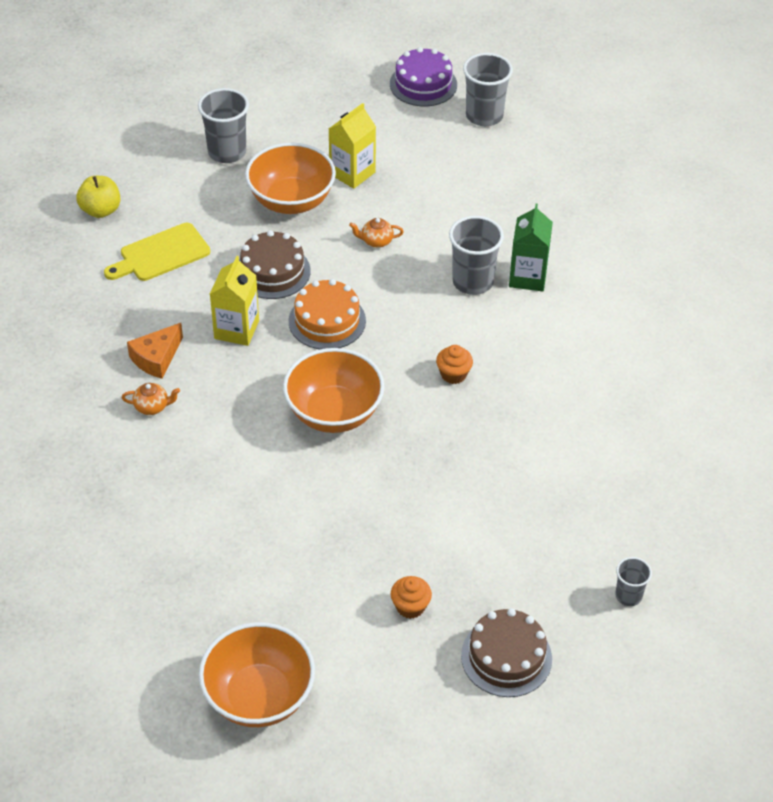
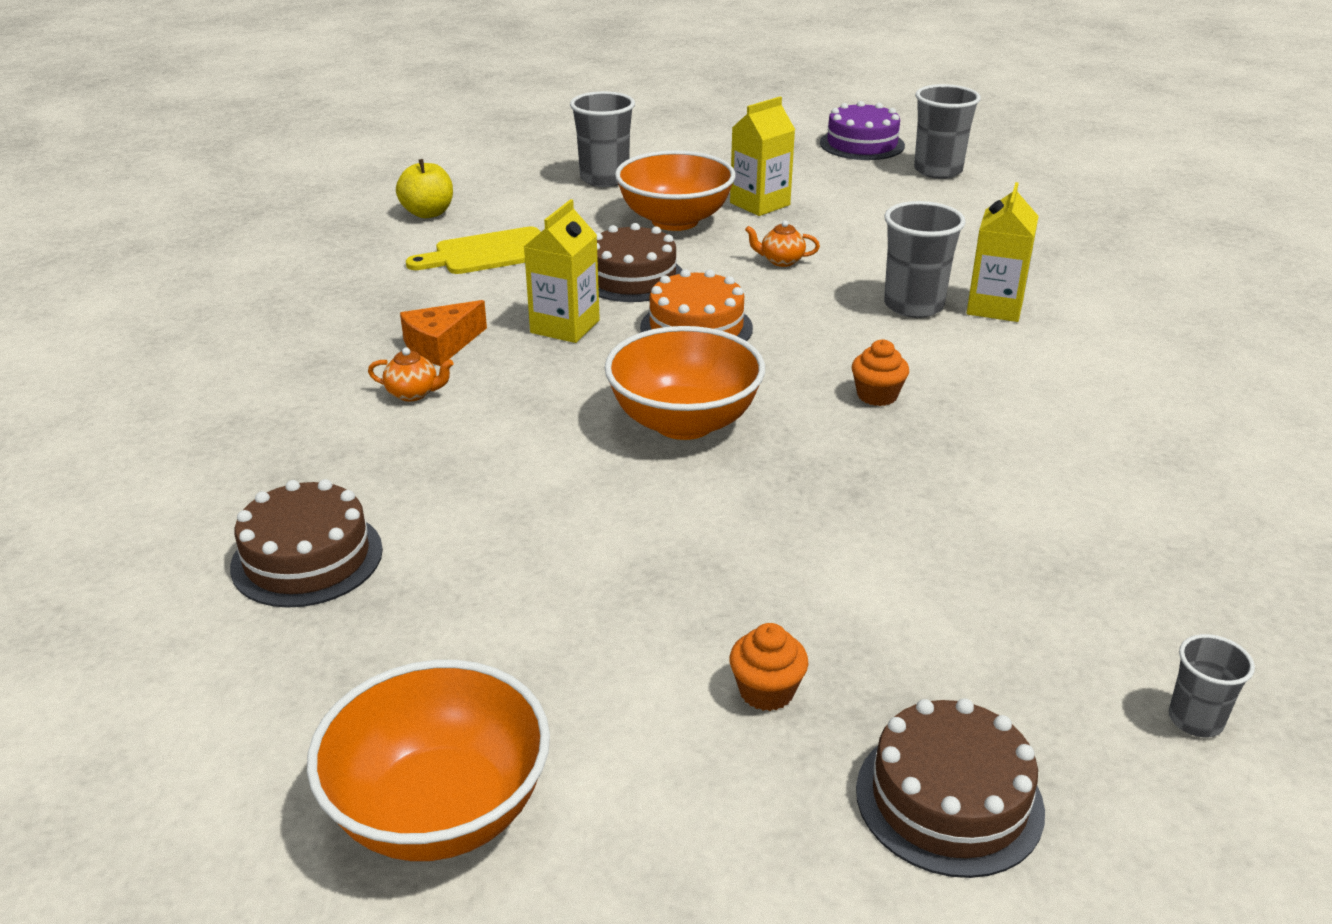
camera: 10 degrees right, 15 degrees down
green carton [509,204,553,291] -> yellow carton [967,182,1039,322]
none -> brown cake [230,479,383,608]

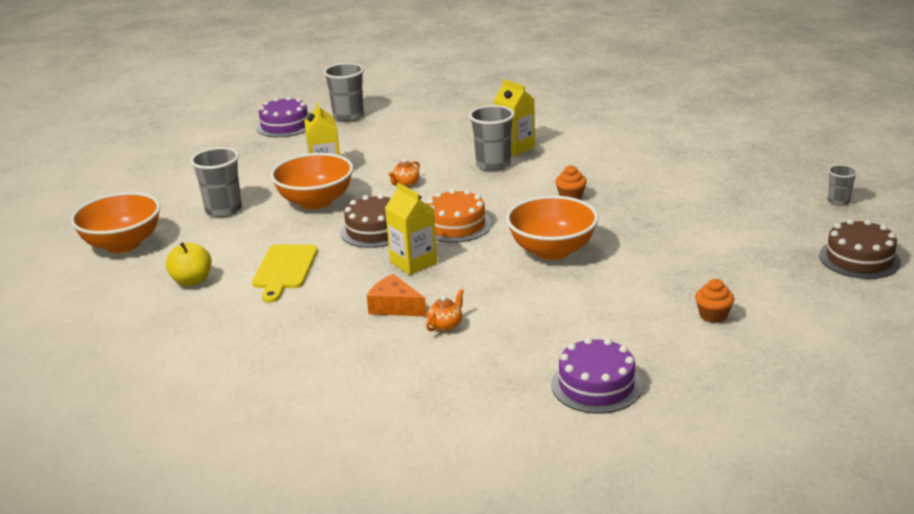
camera: 60 degrees left, 5 degrees down
brown cake [230,479,383,608] -> purple cake [551,337,642,414]
orange bowl [307,660,550,861] -> orange bowl moved to [71,192,160,253]
orange cheese [400,300,487,366] -> orange cheese turned 135 degrees clockwise [367,274,427,317]
orange cupcake [729,623,808,711] -> orange cupcake moved to [695,279,734,323]

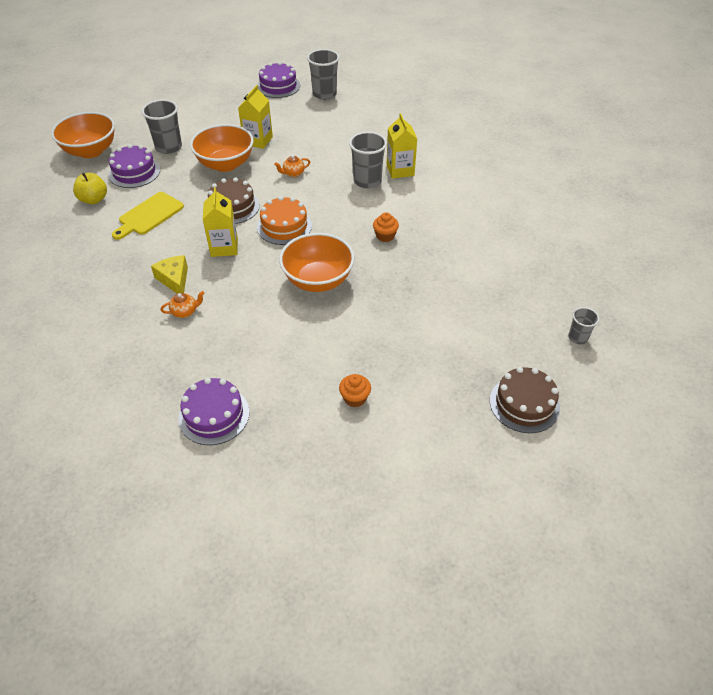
camera: 30 degrees right, 20 degrees up
orange cheese [367,274,427,317] -> yellow cheese [151,255,188,294]
none -> purple cake [108,144,160,188]

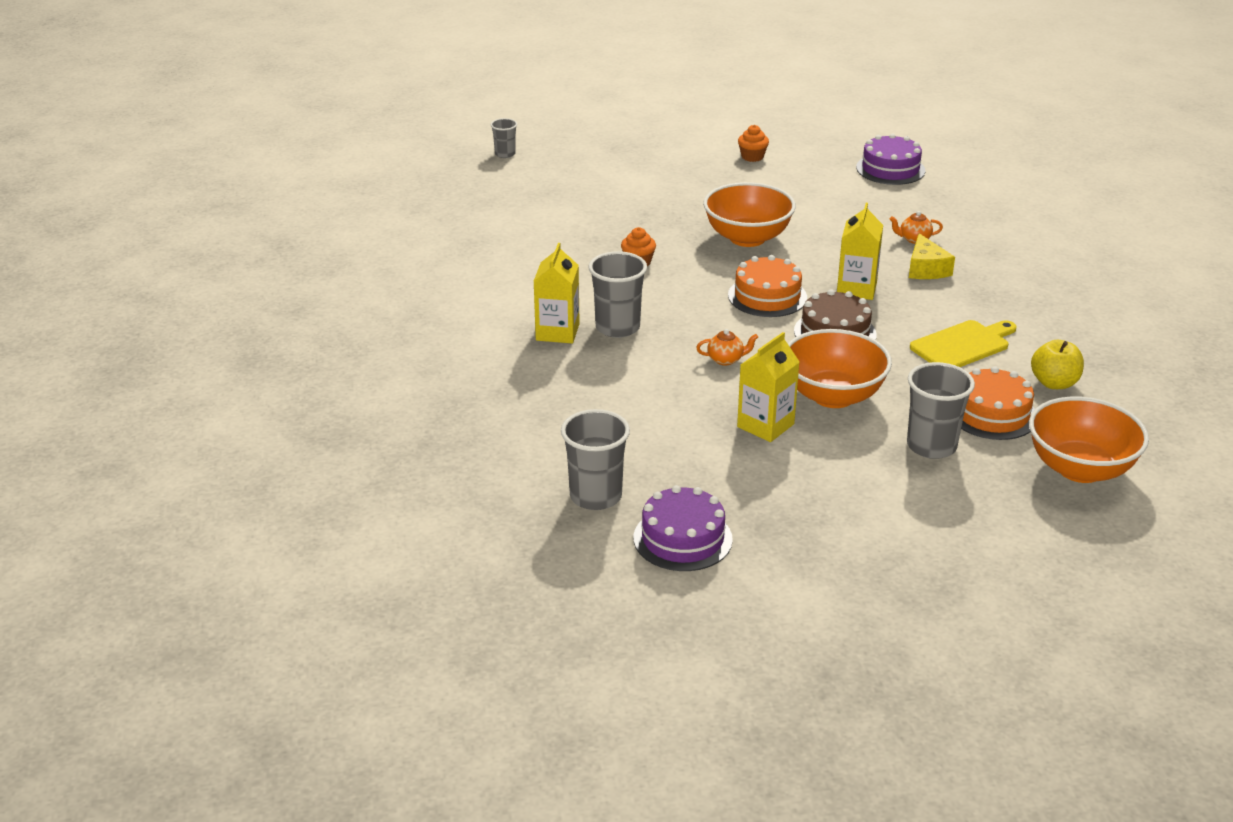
camera: 160 degrees left, 15 degrees down
purple cake [108,144,160,188] -> orange cake [961,366,1035,440]
brown cake [490,367,560,433] -> none

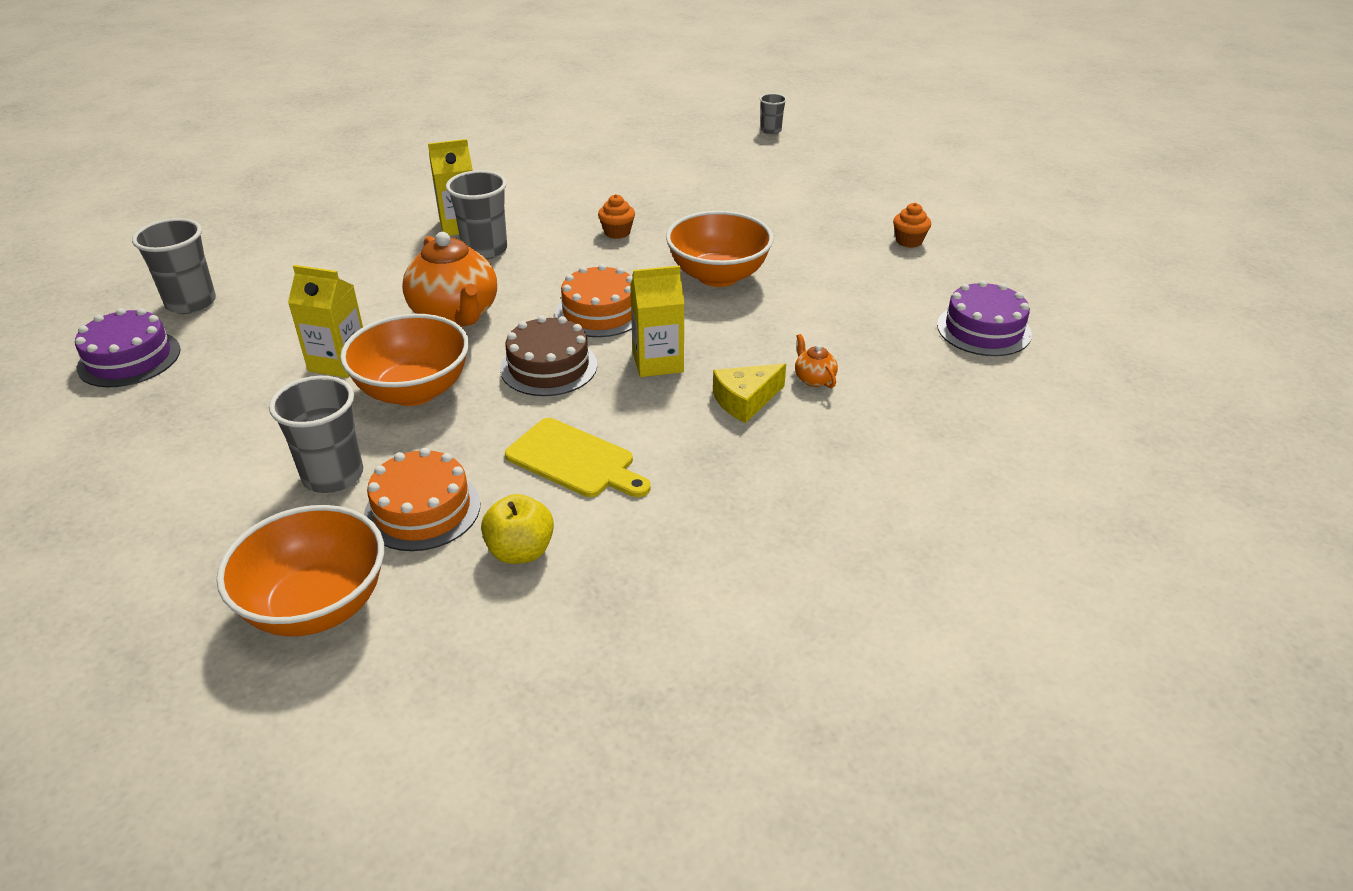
camera: 65 degrees right, 5 degrees up
orange teapot [696,329,758,365] -> orange teapot [402,232,497,327], size x2.35

